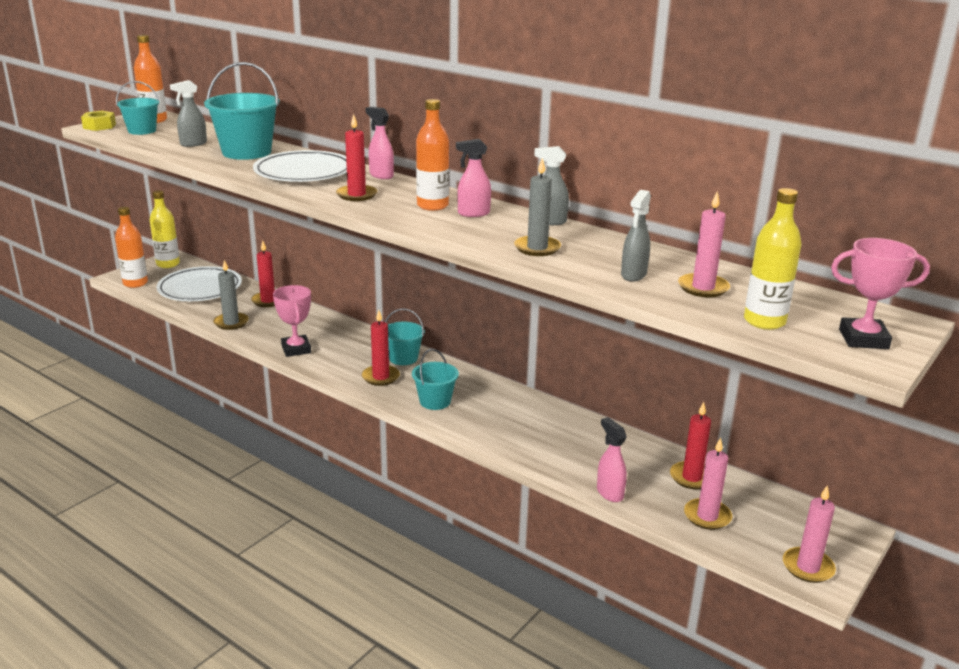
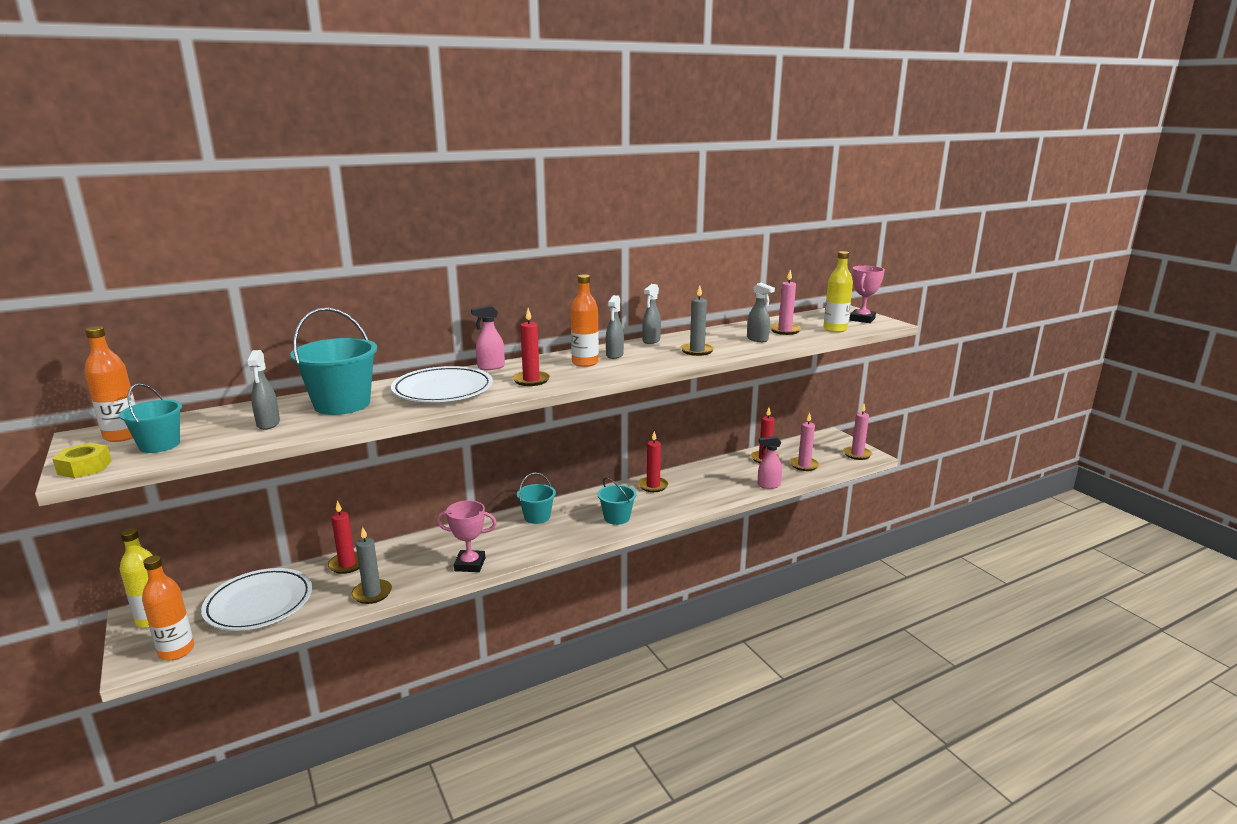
camera: 65 degrees left, 5 degrees down
red candle [362,310,400,386] -> red candle moved to [638,431,669,492]
pink spray bottle [456,139,491,217] -> grey spray bottle [606,295,624,359]

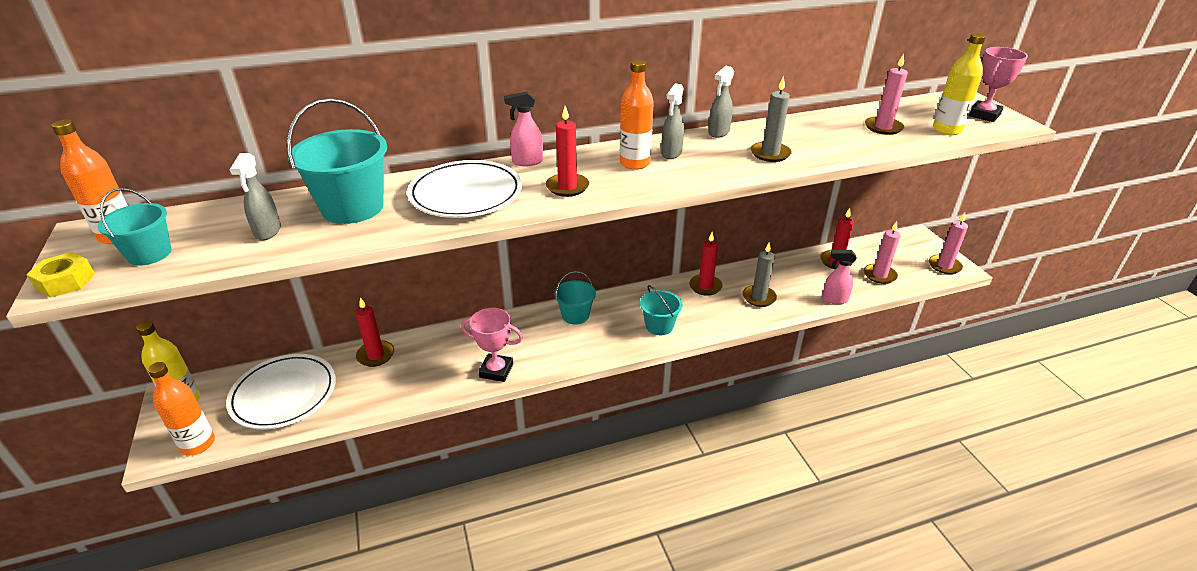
camera: 10 degrees right, 15 degrees up
grey candle [351,527,392,604] -> grey candle moved to [743,242,777,307]
grey spray bottle [747,283,775,342] -> none

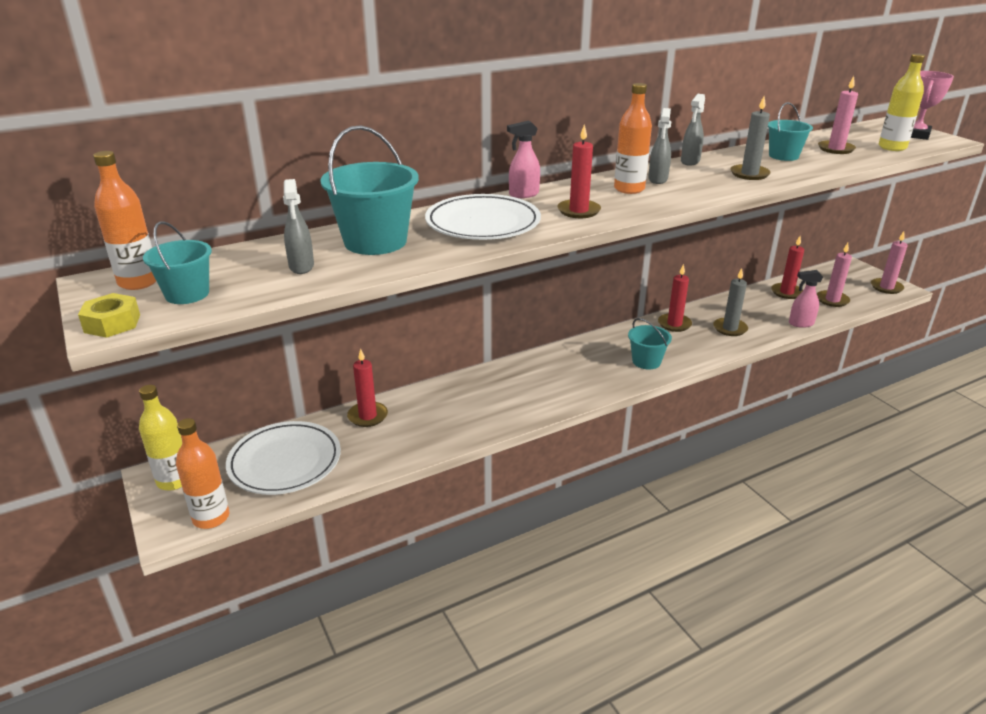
camera: 10 degrees left, 5 degrees down
pink trophy [461,308,523,382] -> none
turquoise bucket [554,271,596,325] -> turquoise bucket moved to [768,102,813,161]

